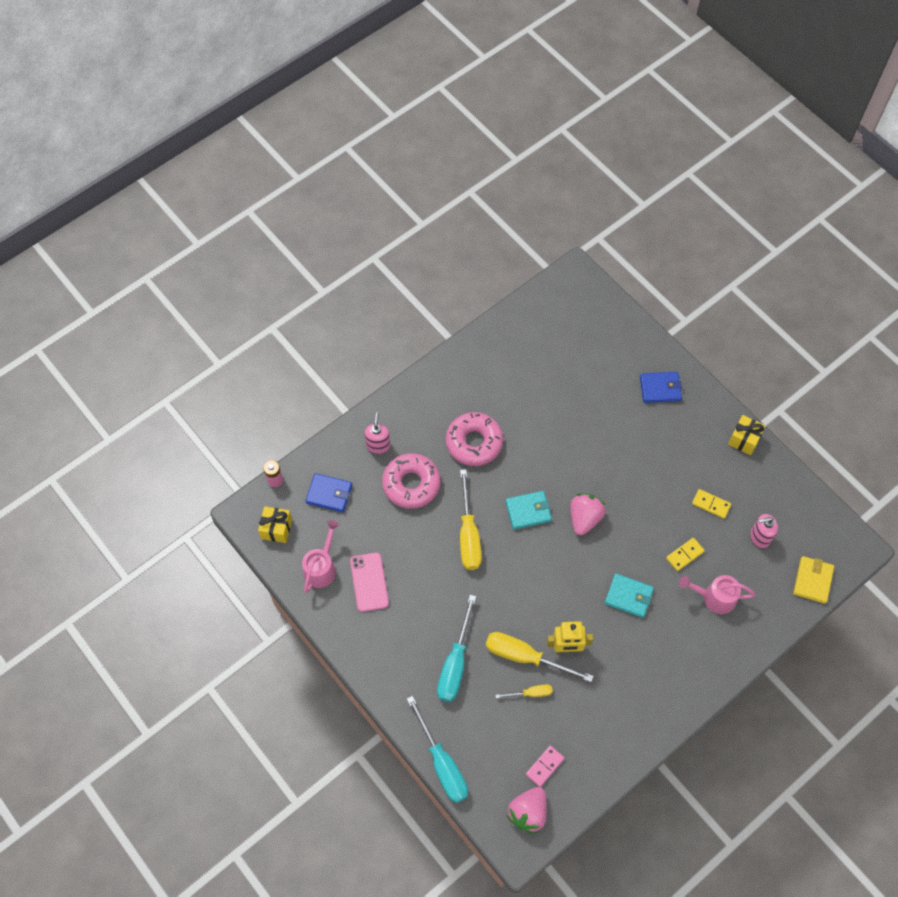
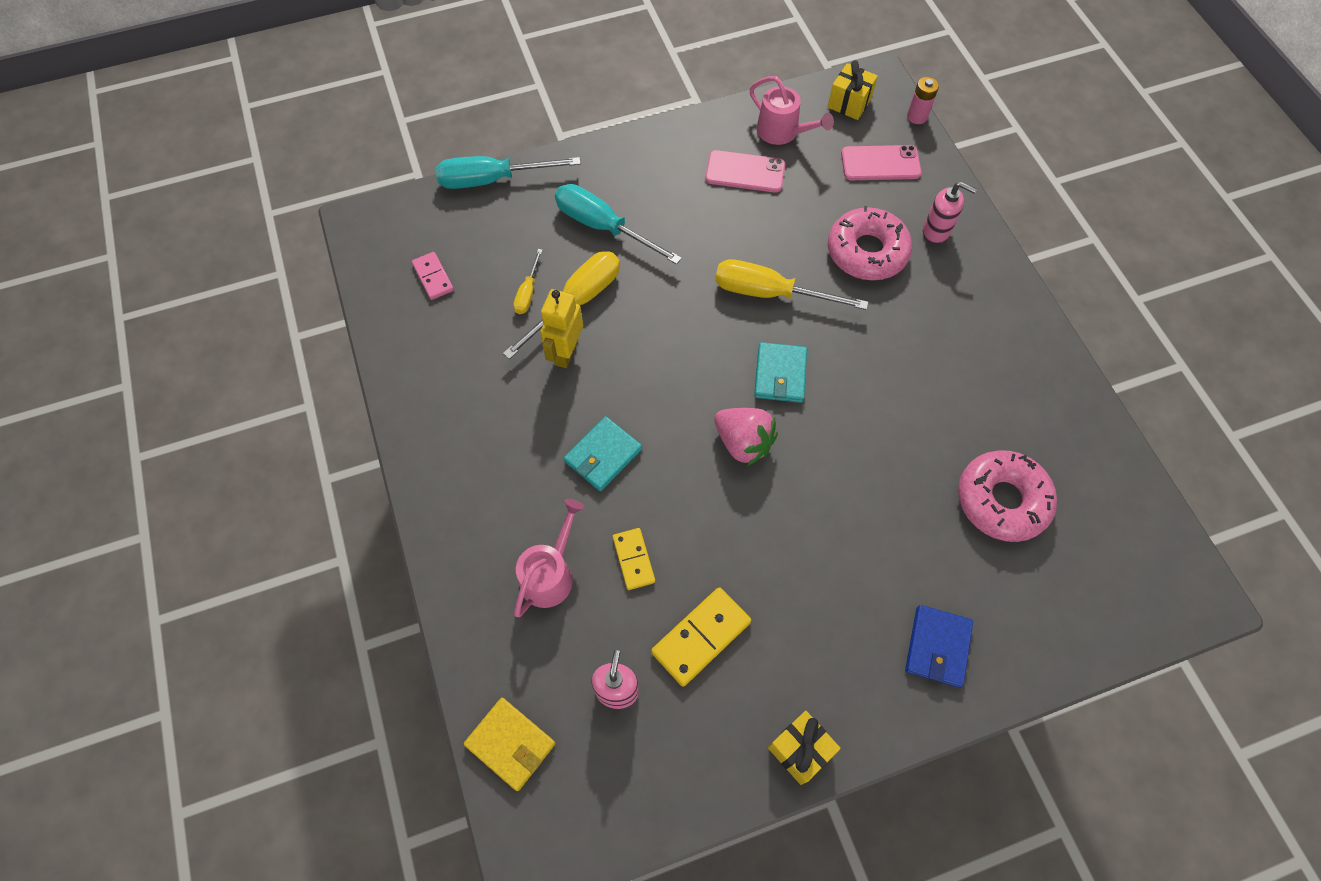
camera: 110 degrees right, 0 degrees up
blue wallet [305,473,352,512] -> pink phone [841,145,922,180]
pink donut [446,412,503,466] -> pink donut moved to [958,450,1057,542]
pink strawberry [507,787,547,834] -> none
yellow domino [692,489,731,519] -> yellow domino [651,587,751,687], size x1.57

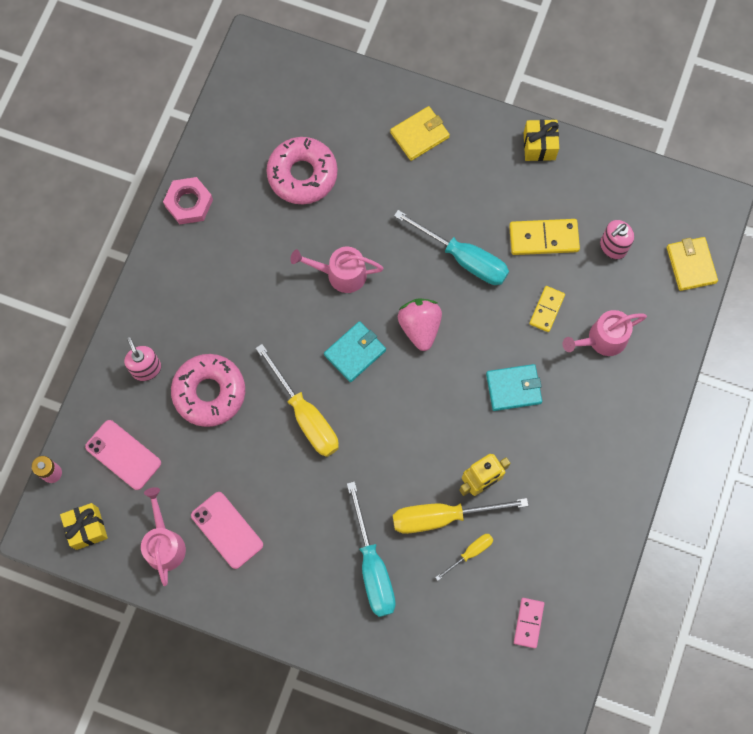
camera: 140 degrees left, 10 degrees up
turquoise screwdriver [436,156,581,189] -> turquoise screwdriver moved to [394,210,509,285]
blue wallet [905,605,973,688] -> yellow wallet [390,106,450,161]
none -> pink nut [163,177,213,224]
none -> pink watering can [290,247,383,293]

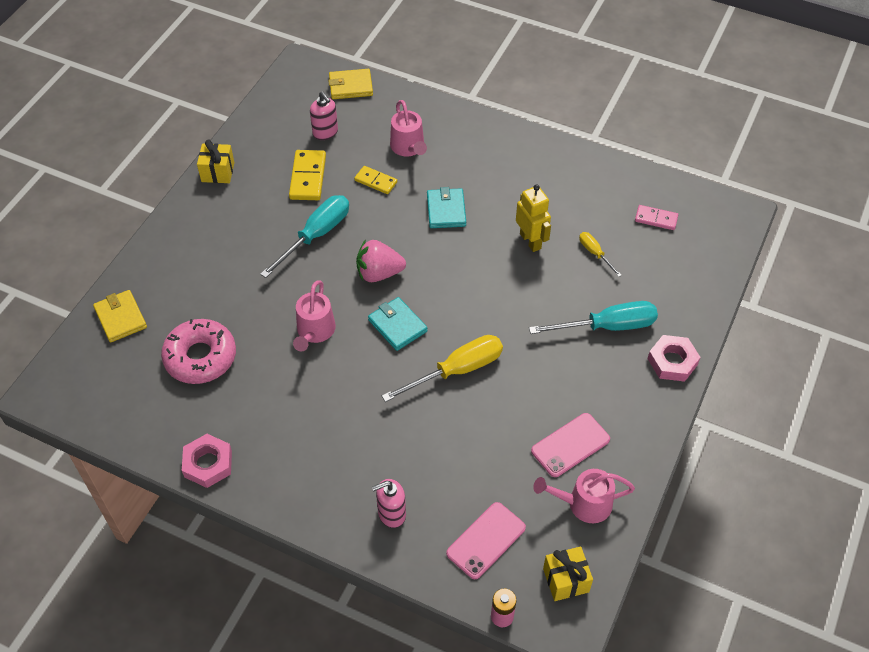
camera: 85 degrees left, 20 degrees down
pink donut [171,354,245,427] -> none
yellow wallet [390,106,450,161] -> yellow wallet moved to [93,290,147,343]
yellow screwdriver [393,498,528,534] -> none
none -> pink nut [648,335,701,382]

